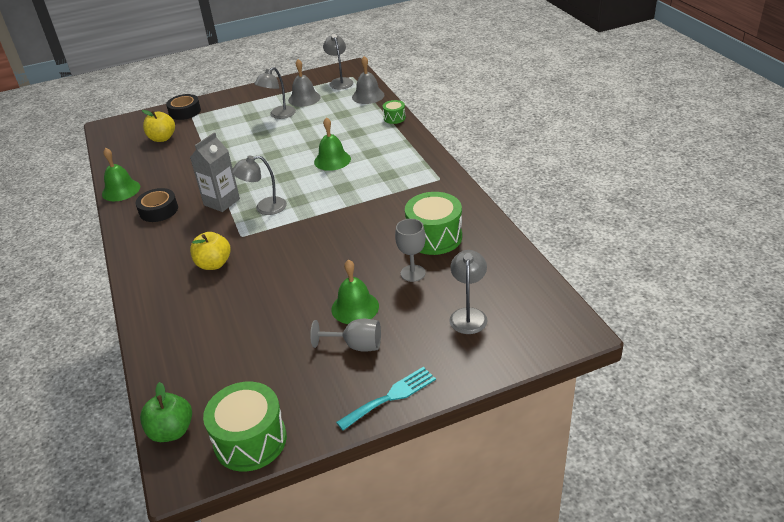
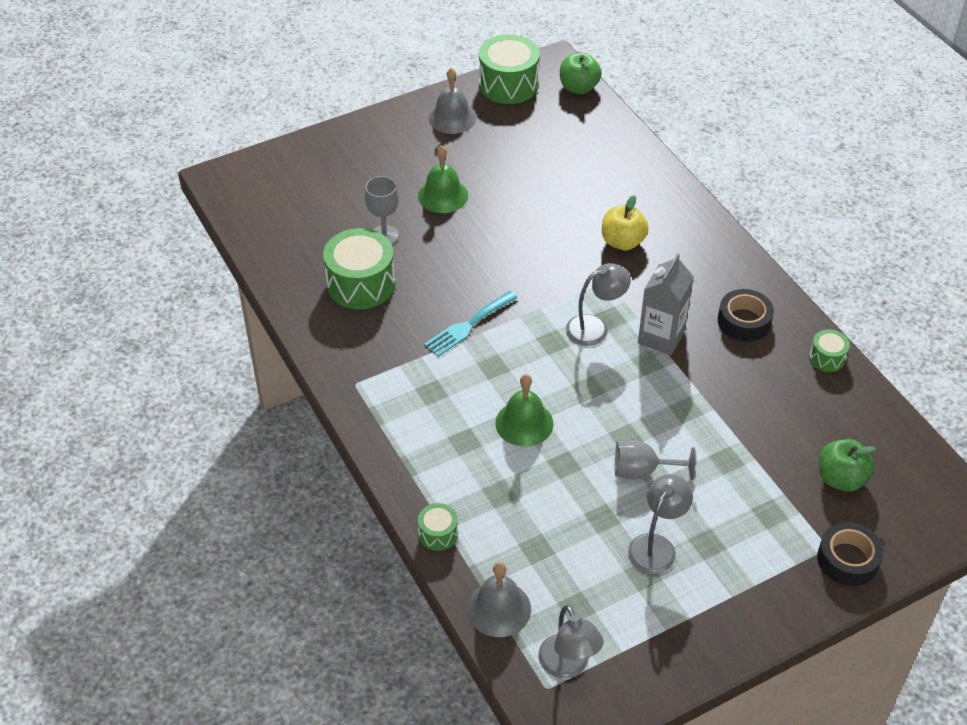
camera: 170 degrees right, 10 degrees up
green bell [102,148,140,201] -> green drum [809,329,850,372]
yellow apple [142,110,175,142] -> green apple [819,439,876,492]
grey bell [288,59,321,107] -> grey bell moved to [429,68,476,134]
grey goblet [310,319,381,352] -> grey goblet moved to [615,441,696,480]
turquoise fork [336,367,436,430] -> turquoise fork moved to [424,291,517,357]
grey lamp [449,250,488,334] -> none

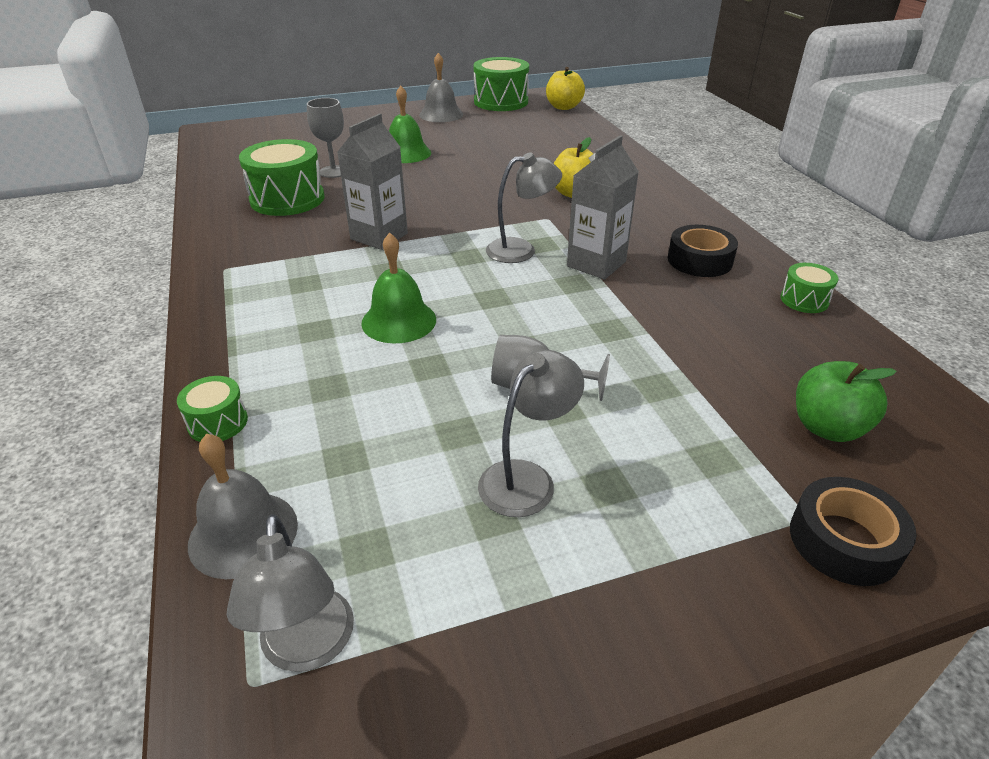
camera: 10 degrees right, 10 degrees down
turquoise fork [424,291,517,357] -> grey carton [337,114,408,250]
green apple [560,52,602,94] -> yellow apple [546,67,585,110]

